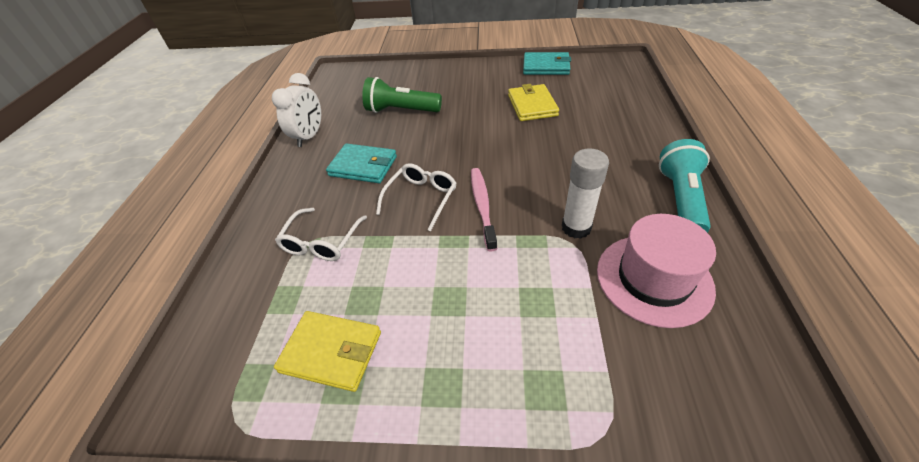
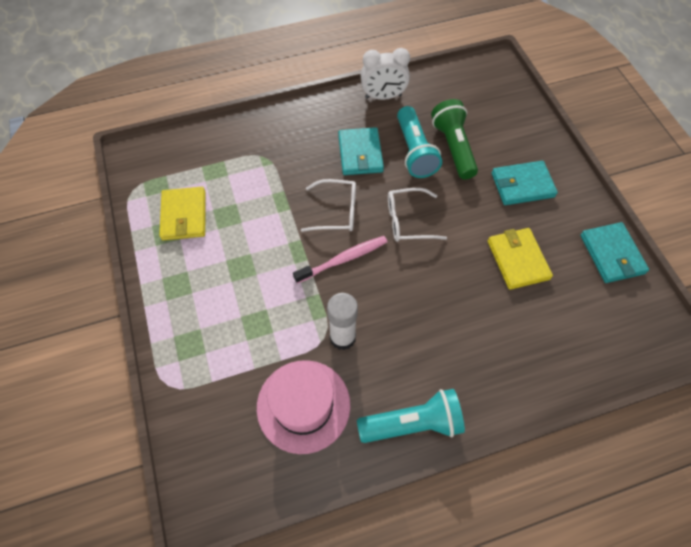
camera: 65 degrees right, 15 degrees up
white glasses [275,208,367,261] -> white glasses moved to [388,188,447,242]
yellow wallet [508,84,559,121] -> yellow wallet turned 75 degrees counterclockwise [488,228,553,290]
none -> turquoise flashlight [397,106,442,178]
none -> turquoise wallet [492,161,558,205]

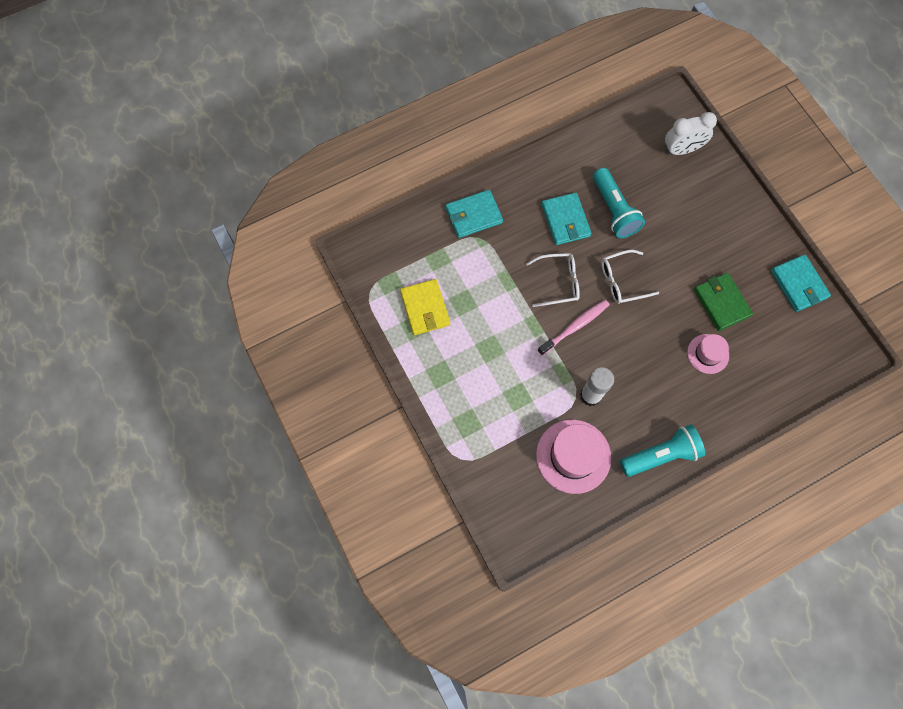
camera: 10 degrees left, 10 degrees up
white clock [360,48,410,100] -> white clock moved to [665,112,717,155]
green flashlight [431,99,478,179] -> none
yellow wallet [488,228,553,290] -> green wallet [694,273,753,331]
turquoise wallet [492,161,558,205] -> turquoise wallet moved to [446,190,503,238]
none -> pink hat [687,334,729,374]

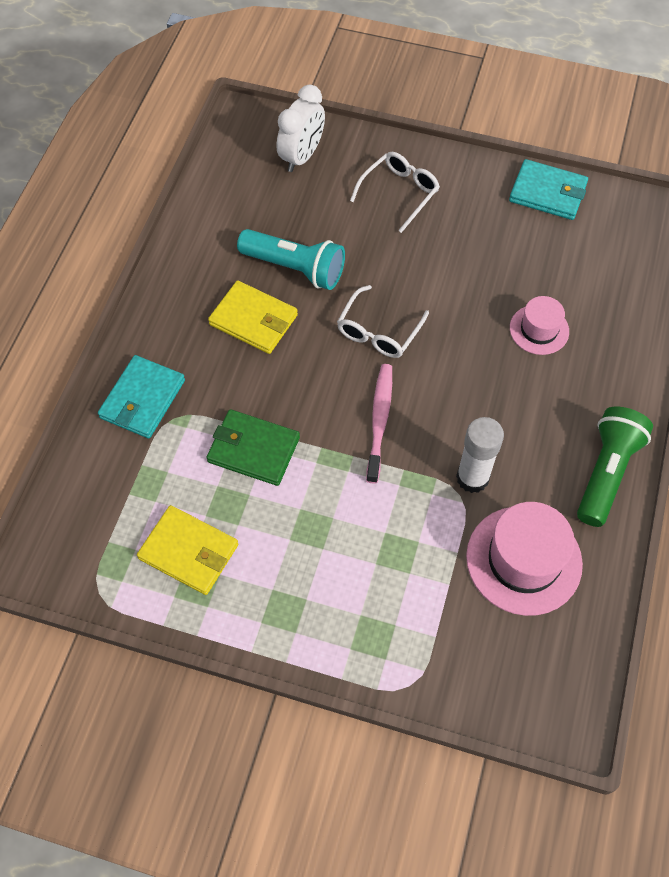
camera: 45 degrees left, 10 degrees down
white glasses [526,253,580,307] -> white glasses moved to [350,152,440,233]
turquoise wallet [542,192,592,245] -> yellow wallet [208,280,298,354]
turquoise flashlight [620,424,705,477] -> green flashlight [577,407,653,527]
green wallet [694,273,753,331] -> green wallet moved to [206,409,300,486]

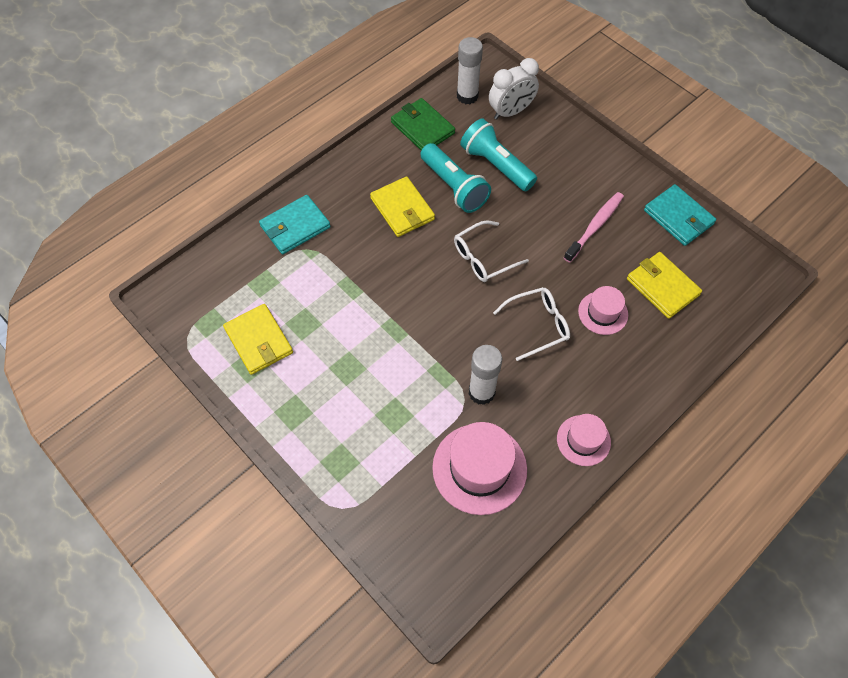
camera: 30 degrees right, 0 degrees up
green wallet [206,409,300,486] -> green wallet moved to [391,98,455,150]
white glasses [350,152,440,233] -> white glasses moved to [493,287,570,361]
pink toothbrush [366,364,392,484] -> pink toothbrush moved to [564,192,624,262]
green flashlight [577,407,653,527] -> pink hat [557,414,611,466]
none -> white glue stick [457,37,483,104]
none -> turquoise flashlight [460,118,537,191]
none -> yellow wallet [627,252,702,319]

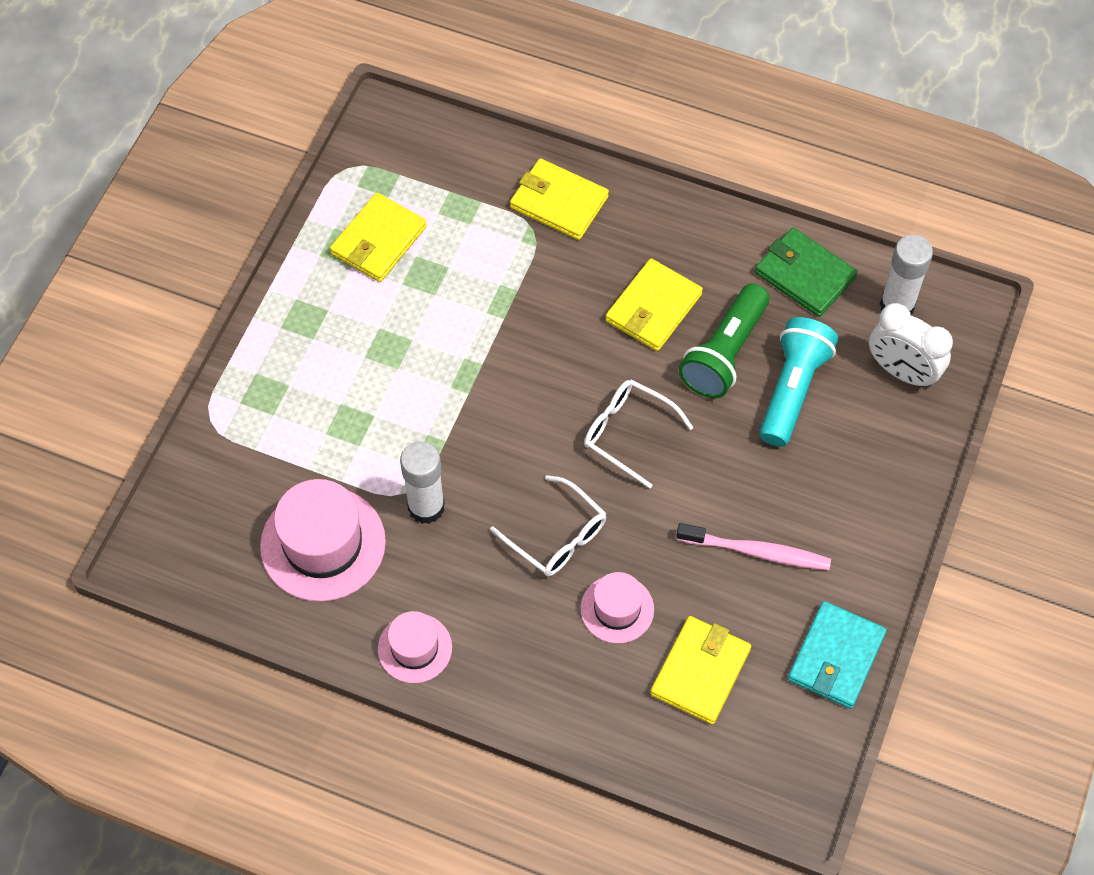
camera: 65 degrees right, 0 degrees up
turquoise wallet [259,195,331,254] -> yellow wallet [510,158,609,240]
green wallet [391,98,455,150] -> green wallet turned 75 degrees counterclockwise [755,228,858,317]
turquoise flashlight [420,143,491,213] -> green flashlight [679,284,769,398]

